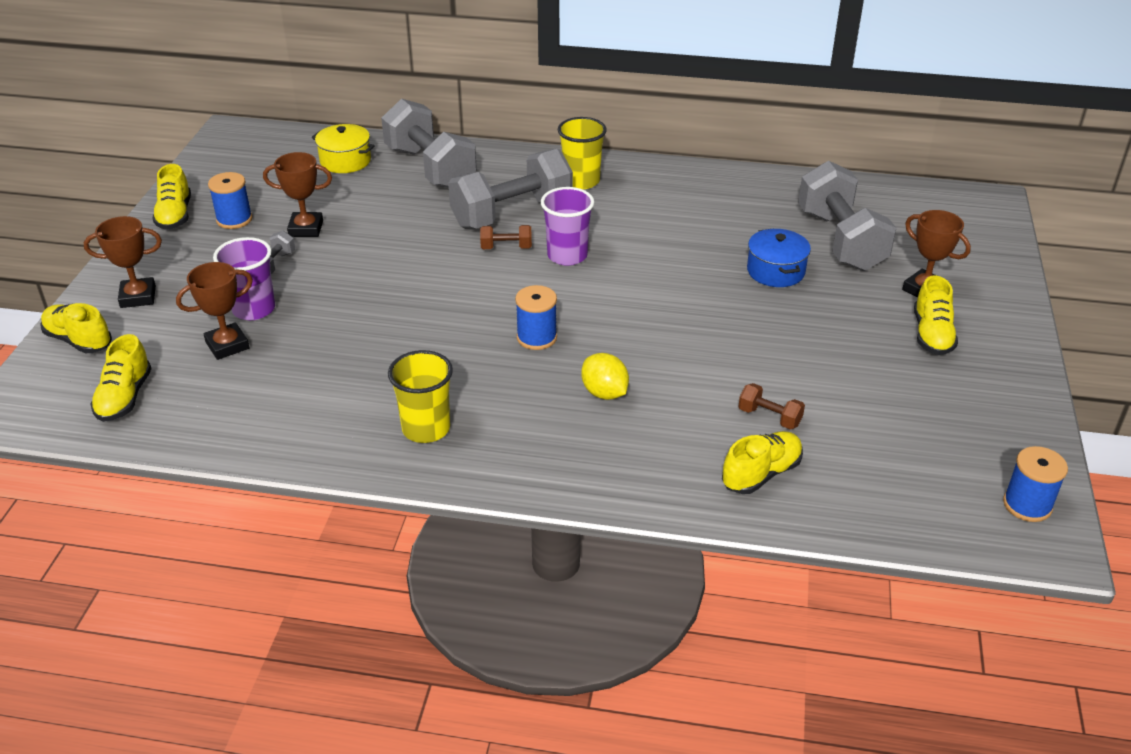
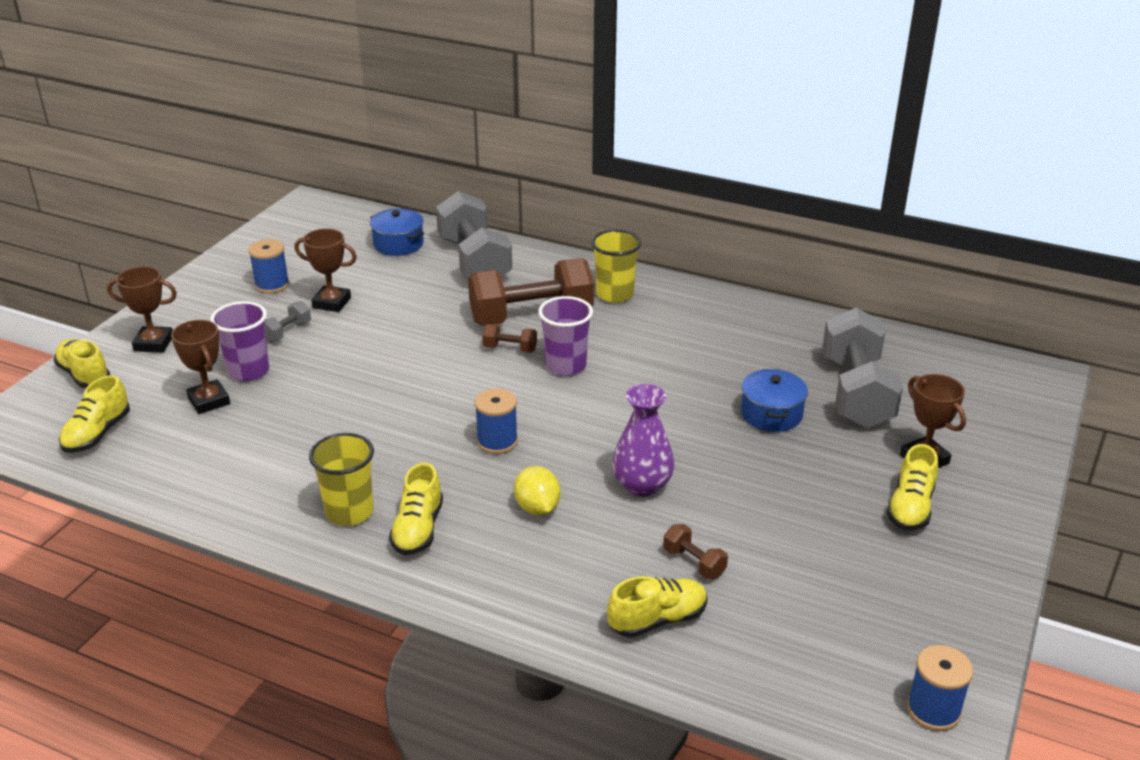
camera: 15 degrees right, 5 degrees down
yellow shoe [152,164,191,230] -> yellow shoe moved to [389,463,443,555]
brown trophy [176,262,253,360] -> brown trophy turned 75 degrees clockwise [171,320,230,414]
yellow pot [312,124,375,173] -> blue pot [370,208,424,256]
grey dumbbell [448,149,573,229] -> brown dumbbell [468,258,594,326]
none -> purple vase [612,384,674,497]

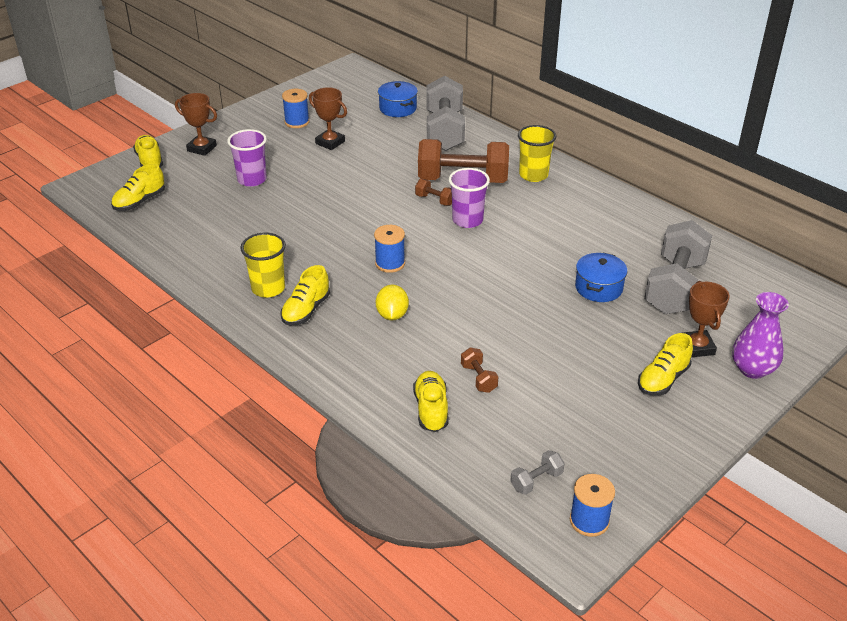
camera: 20 degrees right, 5 degrees up
brown trophy [171,320,230,414] -> none
grey dumbbell [265,301,311,343] -> grey dumbbell moved to [510,450,565,495]
yellow shoe [607,576,707,638] -> yellow shoe turned 90 degrees counterclockwise [413,371,449,432]
purple vase [612,384,674,497] -> purple vase moved to [732,292,789,379]

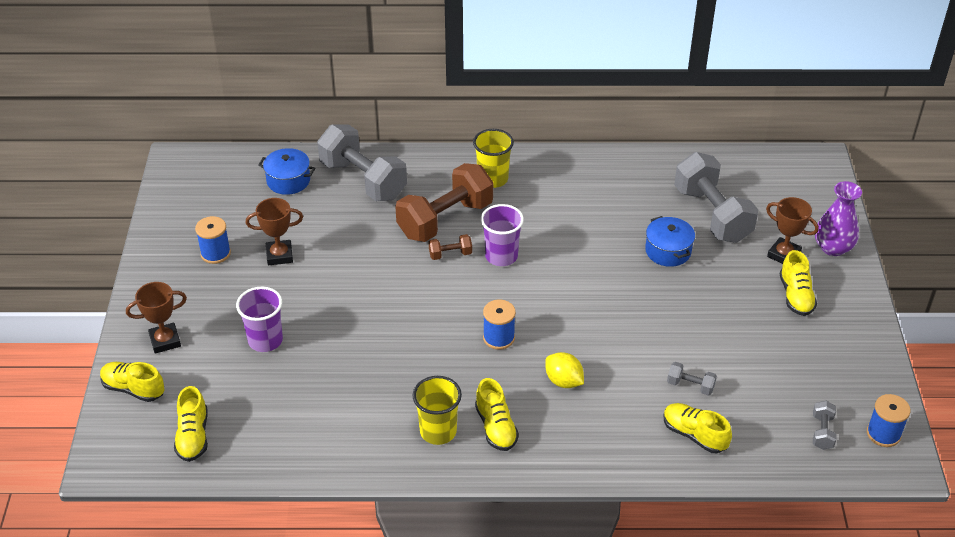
camera: 45 degrees left, 5 degrees up
brown dumbbell [461,347,498,393] -> grey dumbbell [667,362,717,396]

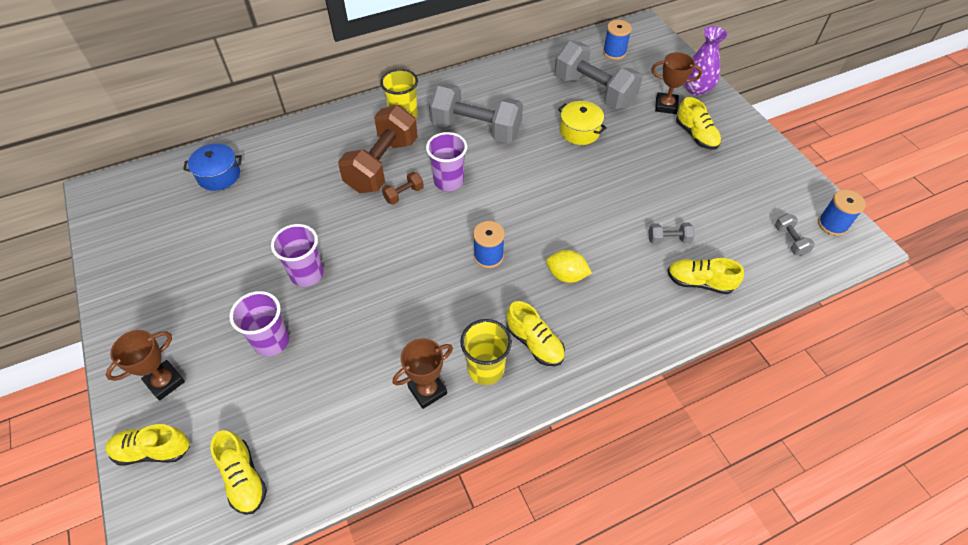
camera: 25 degrees left, 10 degrees up
blue spool [195,216,231,264] -> blue spool moved to [603,20,632,60]
brown trophy [246,198,303,265] -> brown trophy moved to [393,338,453,409]
grey dumbbell [317,124,407,201] -> grey dumbbell moved to [429,83,523,143]
blue pot [645,216,695,267] -> yellow pot [558,101,607,145]
none -> purple cup [271,224,324,287]

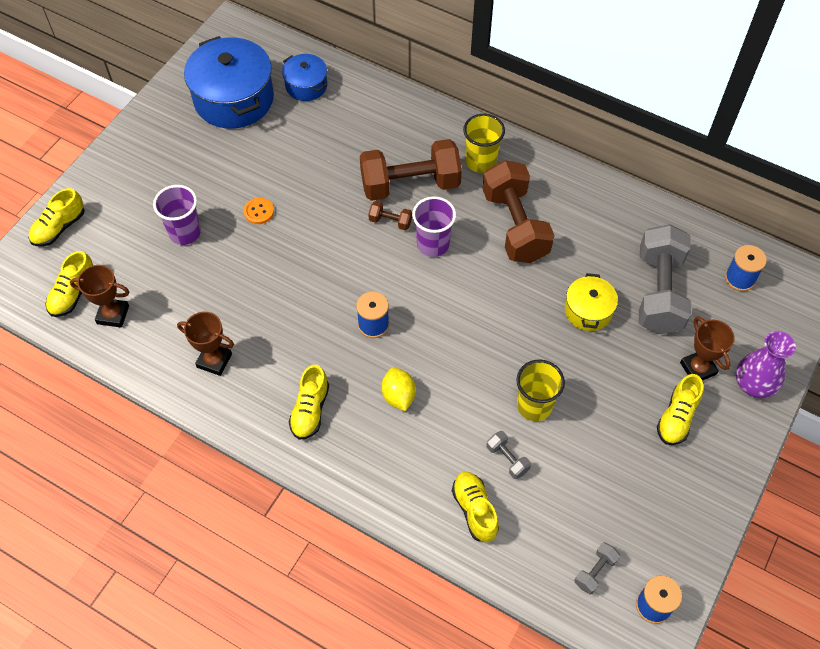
camera: 55 degrees right, 5 degrees up
yellow shoe [105,424,190,466] -> yellow shoe turned 105 degrees counterclockwise [29,188,85,246]
brown trophy [106,330,185,401] -> brown trophy moved to [70,265,129,328]
purple cup [271,224,324,287] -> orange button [244,198,274,224]
grey dumbbell [429,83,523,143] -> brown dumbbell [482,160,554,263]
yellow cup [460,319,512,385] -> yellow cup moved to [516,360,565,421]
none -> blue pot [184,36,274,129]

